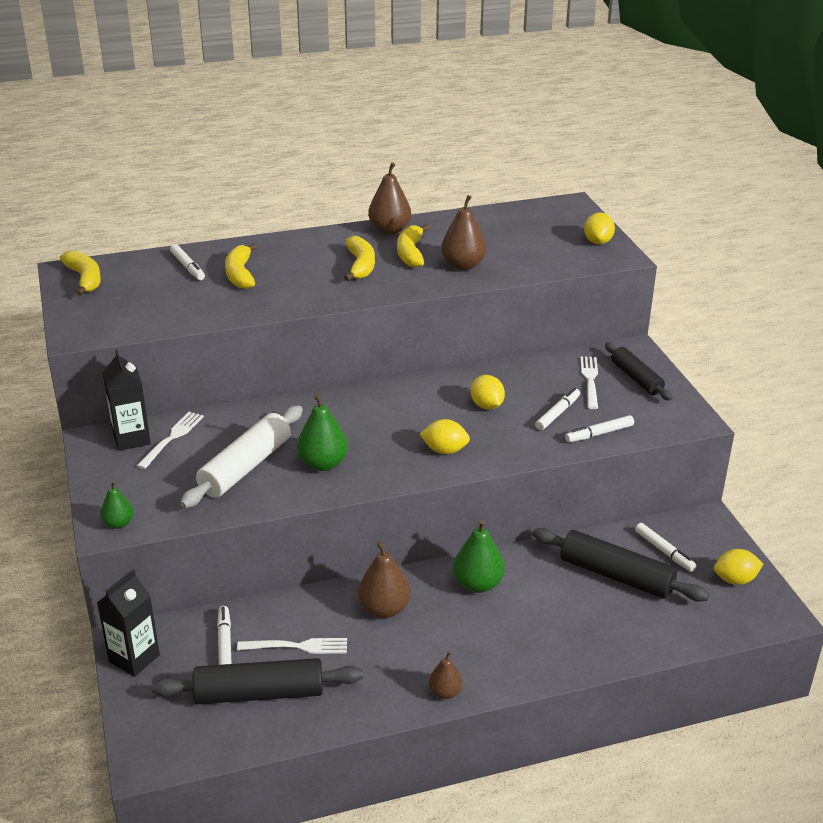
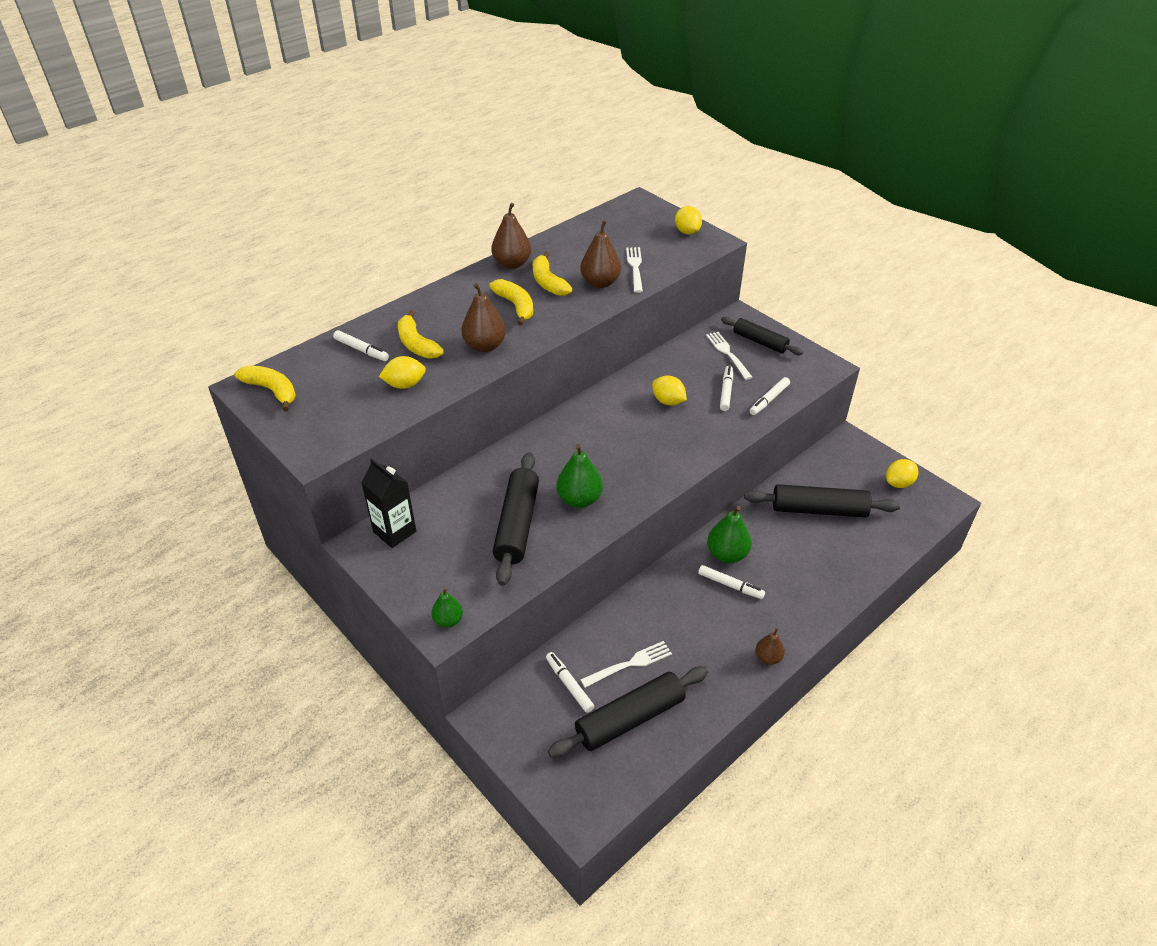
camera: 25 degrees left, 10 degrees up
black carton [97,569,160,677] -> none
white fork [137,412,204,469] -> white fork moved to [626,247,643,293]
white rolling pin [180,405,303,508] -> black rolling pin [493,452,539,586]
brown pear [358,541,411,618] -> brown pear moved to [461,283,506,352]
yellow lemon [420,419,470,454] -> yellow lemon moved to [379,356,426,389]
white marker [635,523,697,572] -> white marker moved to [698,565,765,599]

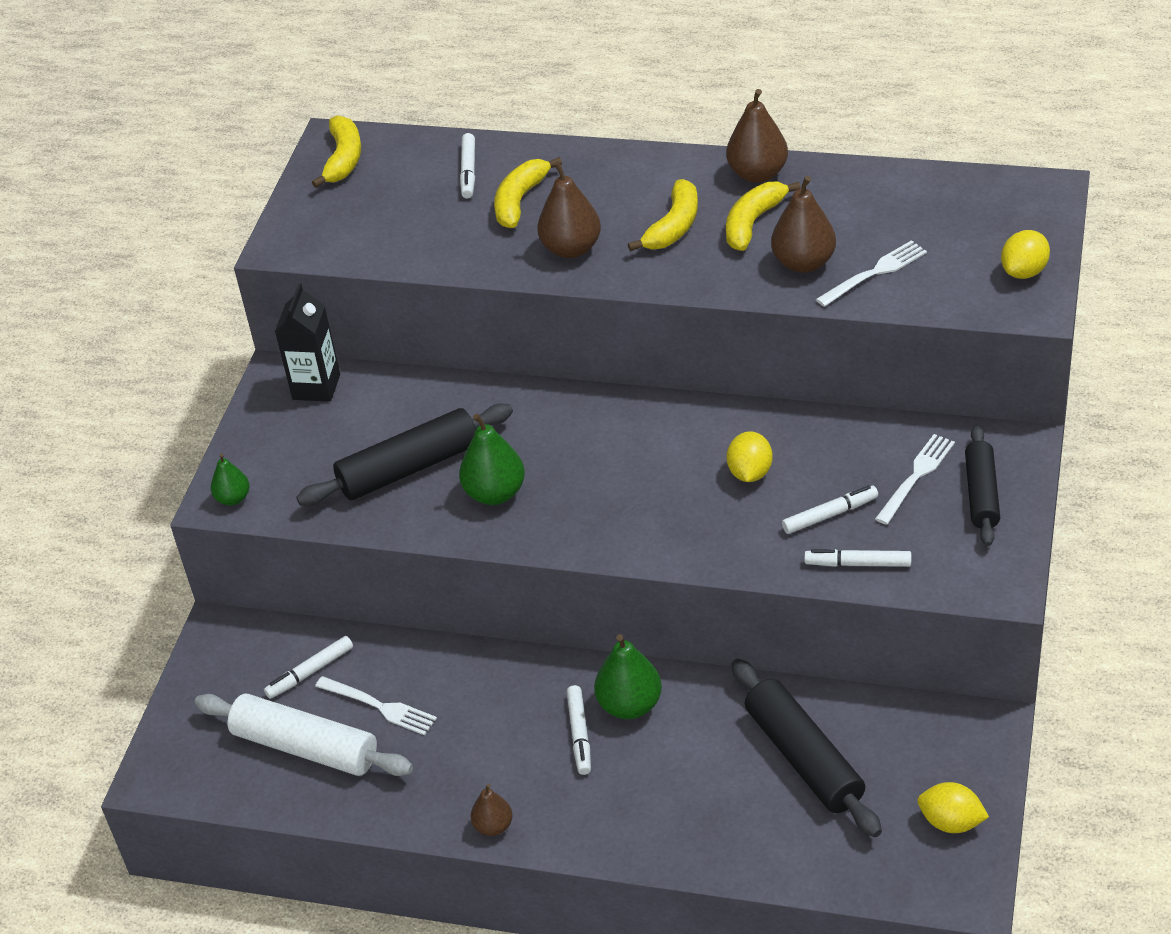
camera: 60 degrees right, 0 degrees up
yellow lemon [379,356,426,389] -> none
white marker [546,652,594,713] -> white marker turned 150 degrees counterclockwise [264,636,353,699]
black rolling pin [548,666,708,758] -> white rolling pin [195,694,413,776]

